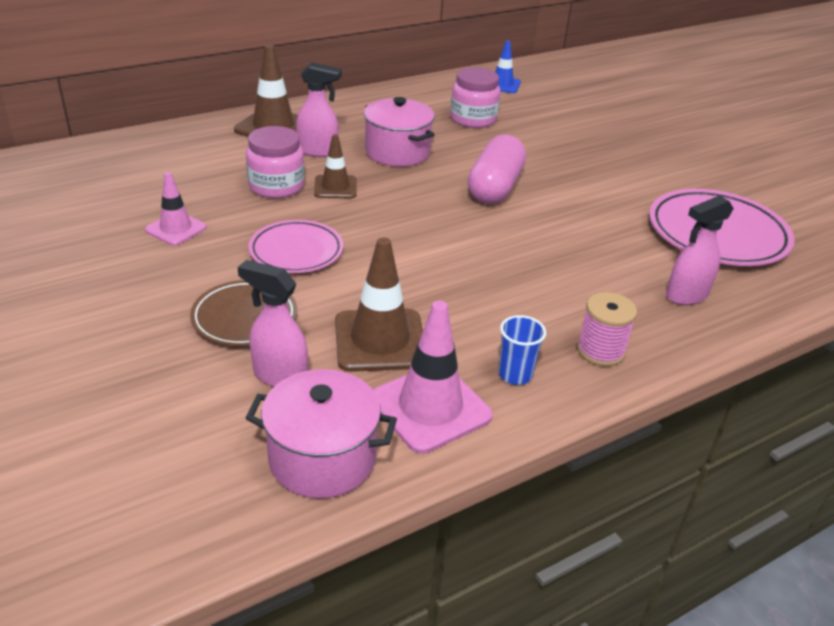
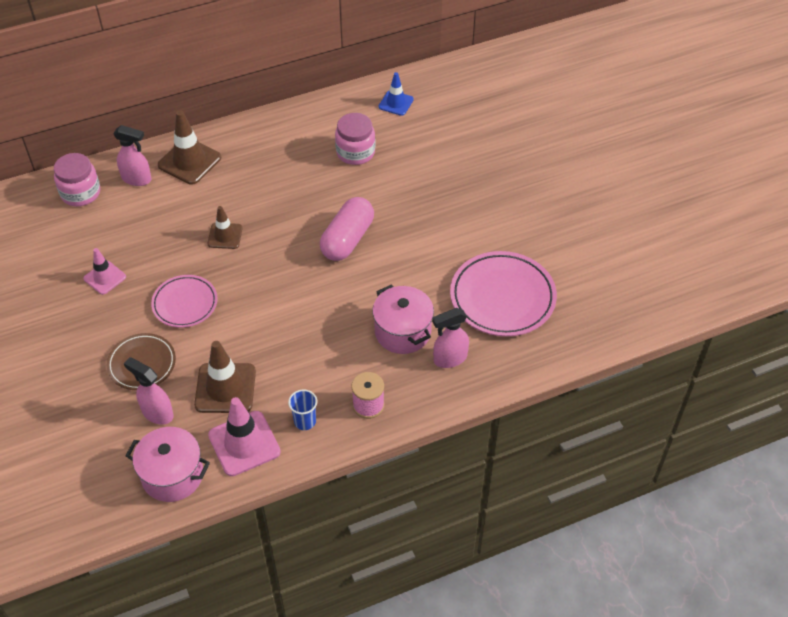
camera: 10 degrees right, 15 degrees up
pink jar [246,126,305,198] -> pink jar moved to [54,153,100,206]
pink spray bottle [296,62,342,157] -> pink spray bottle moved to [113,125,152,186]
pink pot [364,97,435,167] -> pink pot moved to [372,285,434,354]

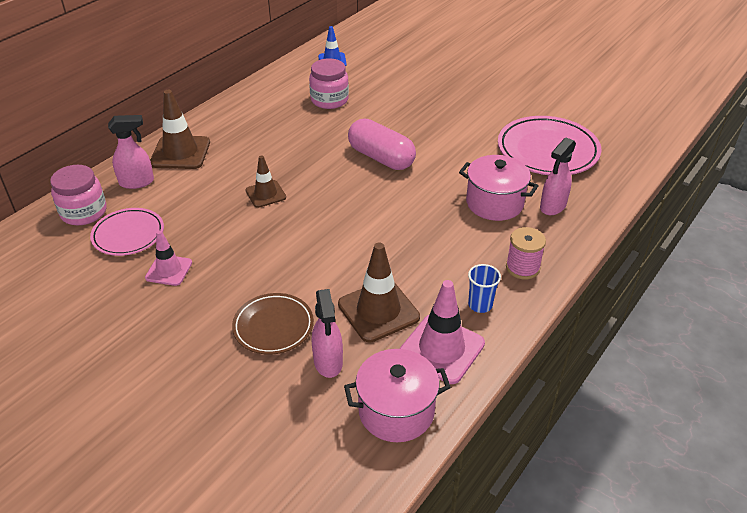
camera: 30 degrees left, 10 degrees down
pink spray bottle [124,357,174,425] -> pink spray bottle turned 105 degrees counterclockwise [312,289,343,378]
pink plate [151,275,218,328] -> pink plate moved to [90,208,164,256]
pink capsule [320,197,374,261] -> pink capsule turned 45 degrees counterclockwise [348,119,416,170]

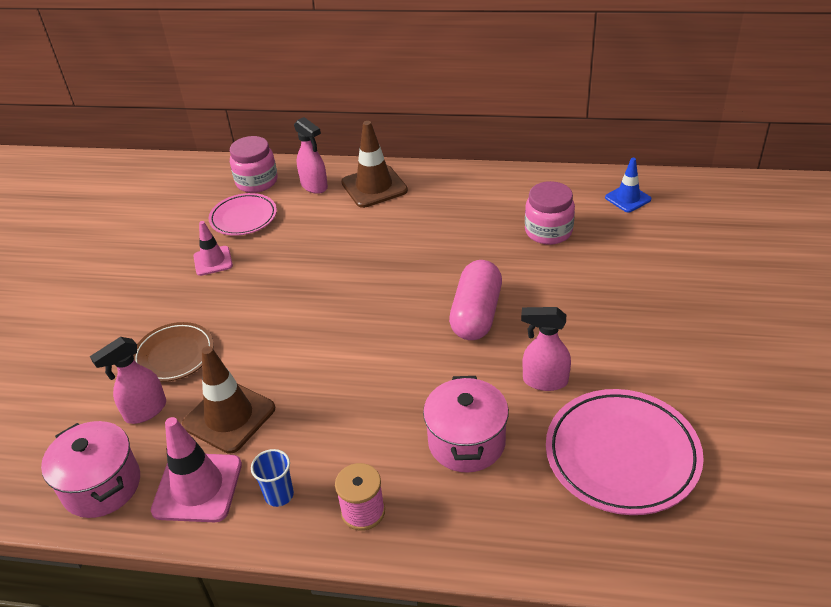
camera: 65 degrees right, 0 degrees up
brown traffic cone [245,155,286,208] -> none
pink spray bottle [540,138,576,215] -> pink spray bottle moved to [521,307,571,391]

